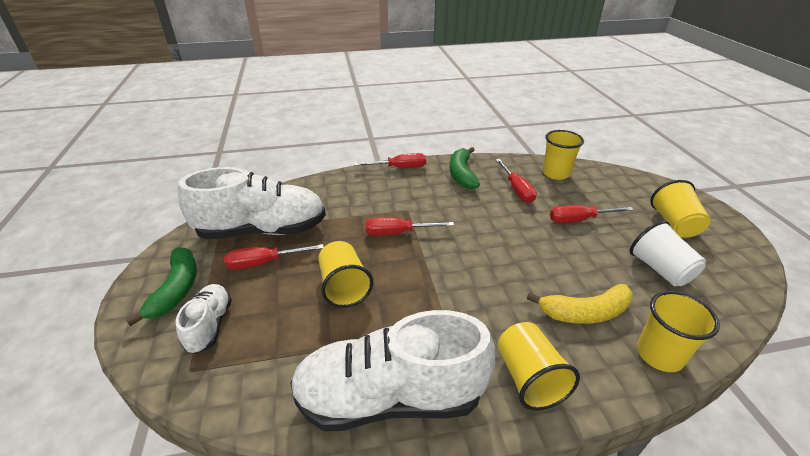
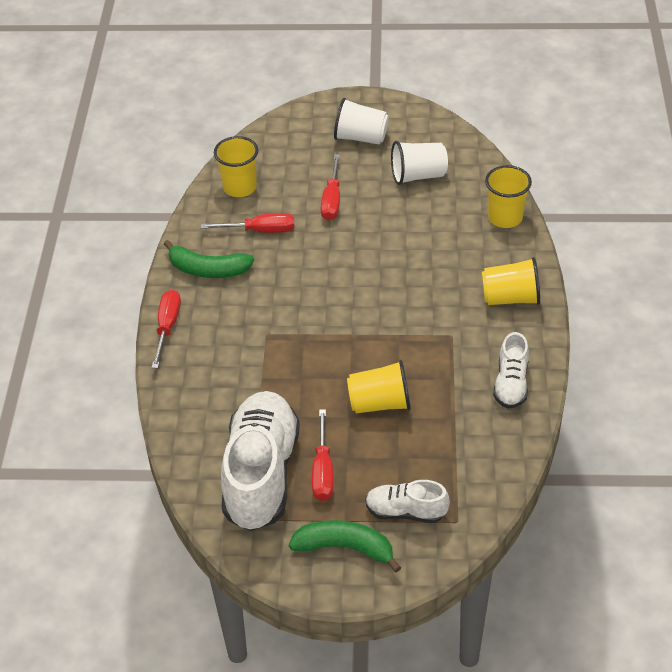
camera: 75 degrees left, 10 degrees up
white shoe [290,310,495,431] -> white shoe [493,332,529,409], size x0.50
red screwdriver [365,217,454,236] -> none
yellow banana [527,284,633,324] -> none
yellow cup [650,180,711,238] -> white cup [334,98,389,145]

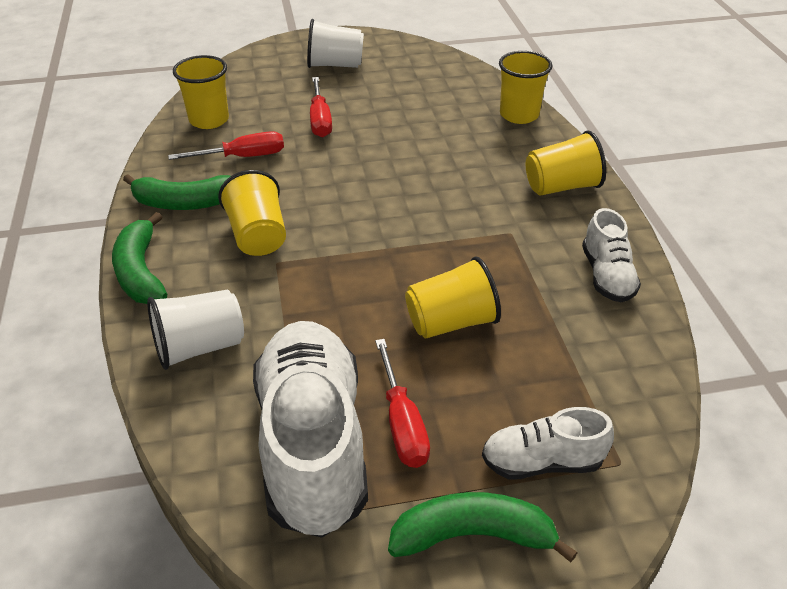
camera: 15 degrees left, 5 degrees down
red screwdriver [152,290,181,368] -> green banana [112,212,167,304]
white cup [391,141,448,185] -> white cup moved to [147,290,244,370]
none -> yellow cup [218,170,286,256]

